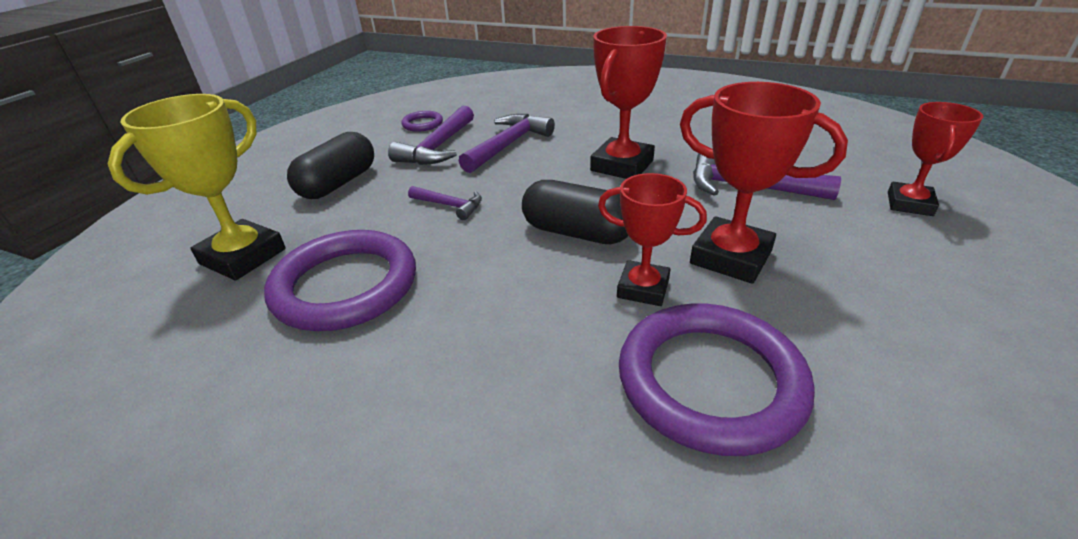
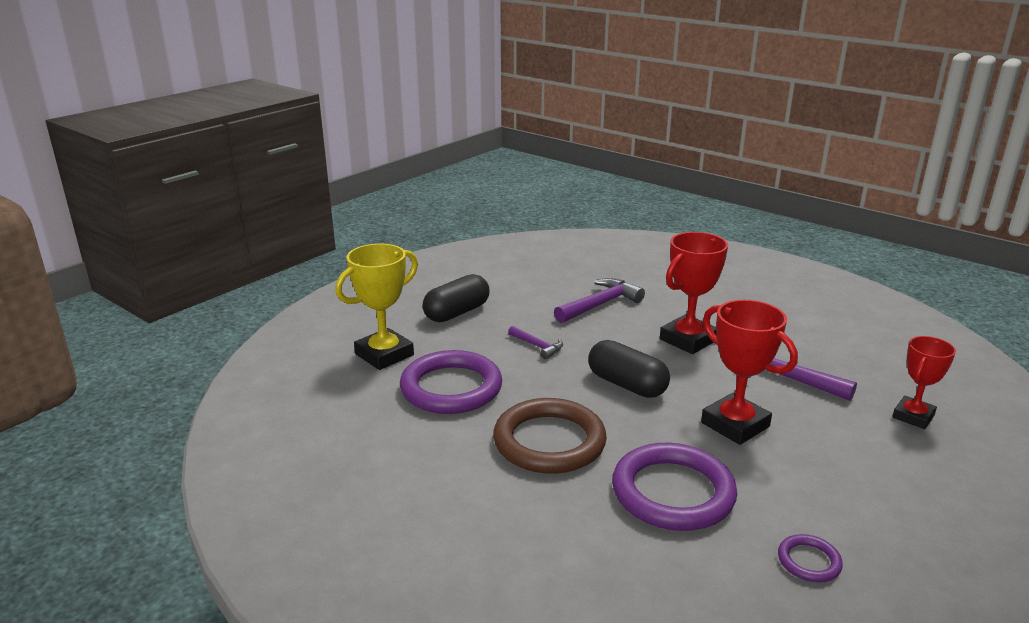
camera: 15 degrees right, 10 degrees down
purple hammer [388,106,474,165] -> none
purple ring [402,111,443,132] -> purple ring moved to [778,534,843,582]
red trophy [598,173,707,306] -> none
none -> brown ring [493,398,607,474]

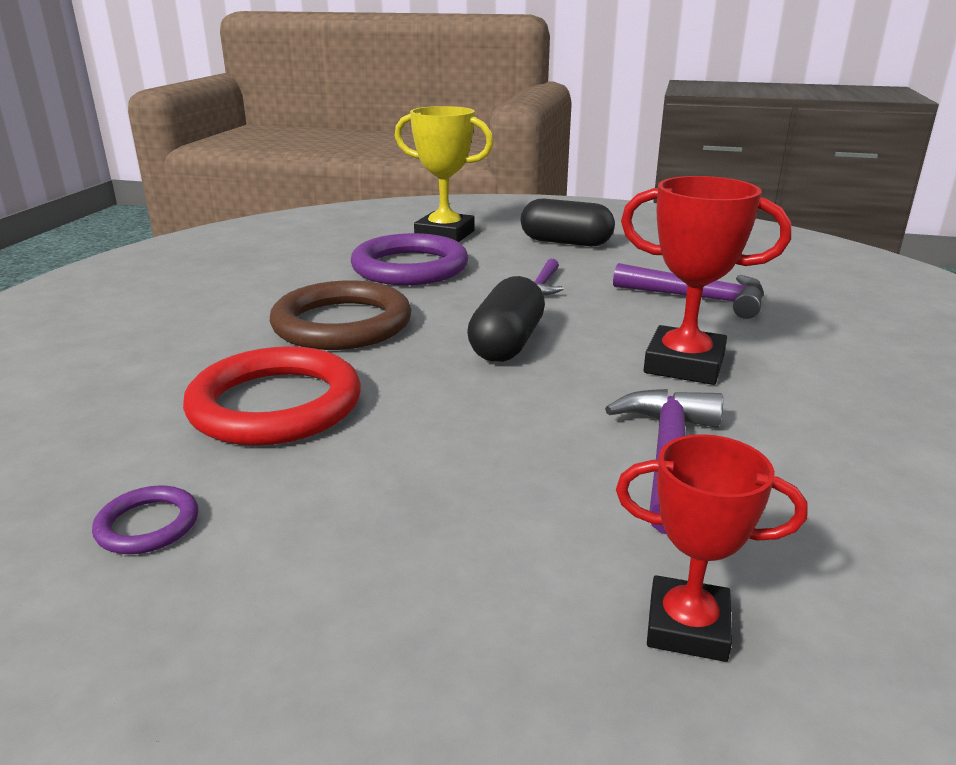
camera: 65 degrees right, 0 degrees up
purple ring [612,443,737,531] -> red ring [183,346,361,446]
red trophy [701,300,798,445] -> none

